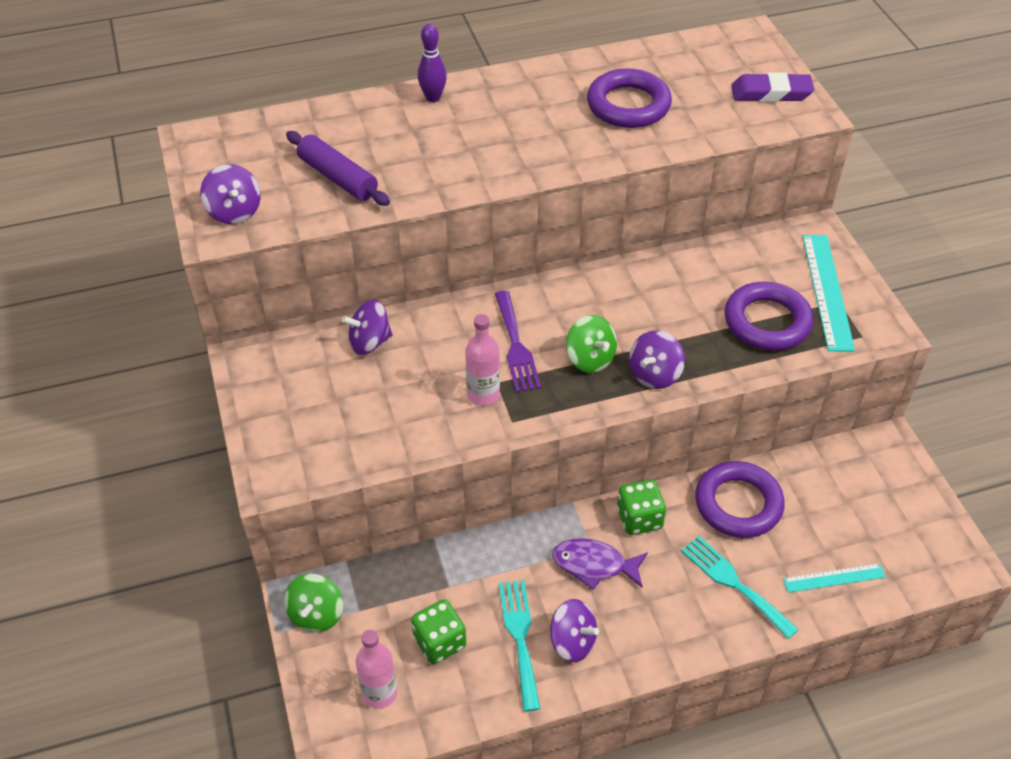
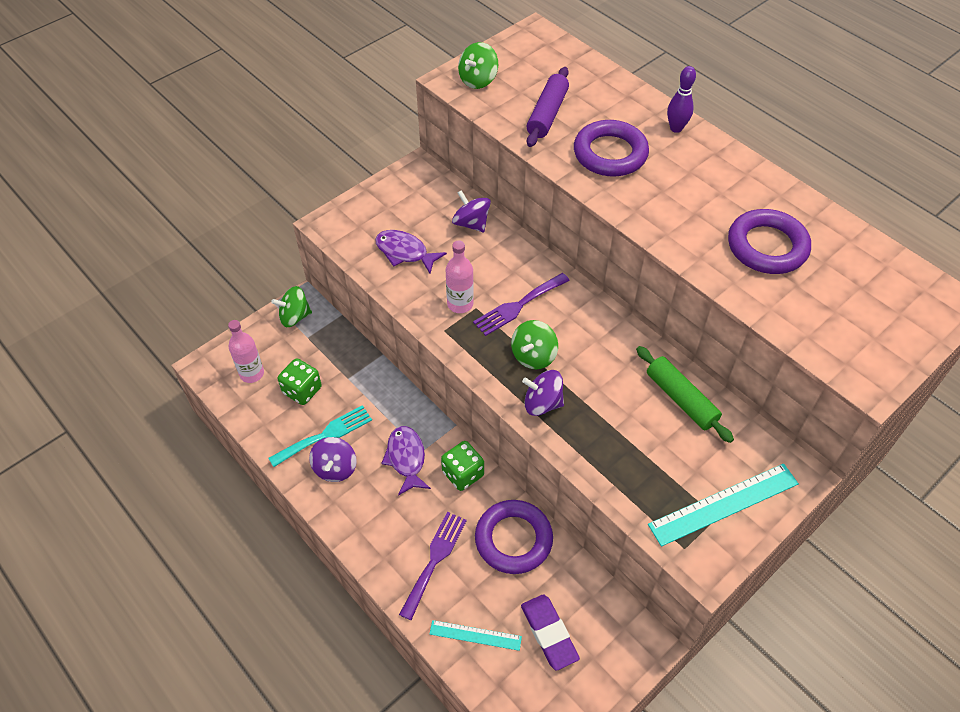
camera: 65 degrees right, 5 degrees up
purple spinning top [200,164,261,224] -> green spinning top [458,42,498,89]
turquoise fork [681,536,799,639] -> purple fork [399,512,467,620]
purple ring [725,282,813,351] -> purple ring moved to [574,120,649,176]
purple eraser [731,72,814,102] -> purple eraser moved to [521,594,580,671]
turquoise ruler [783,563,886,593] -> turquoise ruler turned 45 degrees counterclockwise [429,620,522,651]
none -> purple fish [375,230,447,274]
none -> green rolling pin [636,346,734,443]

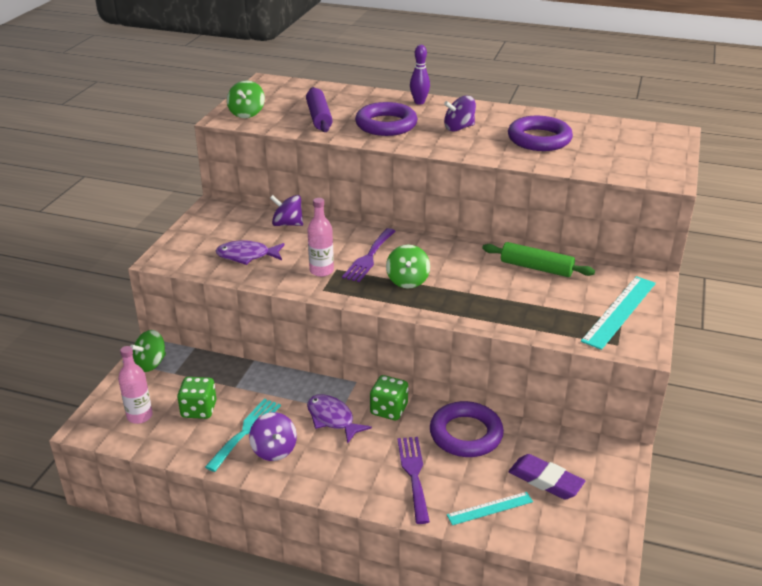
camera: 30 degrees left, 20 degrees down
purple spinning top [522,370,564,416] -> purple spinning top moved to [444,96,476,132]

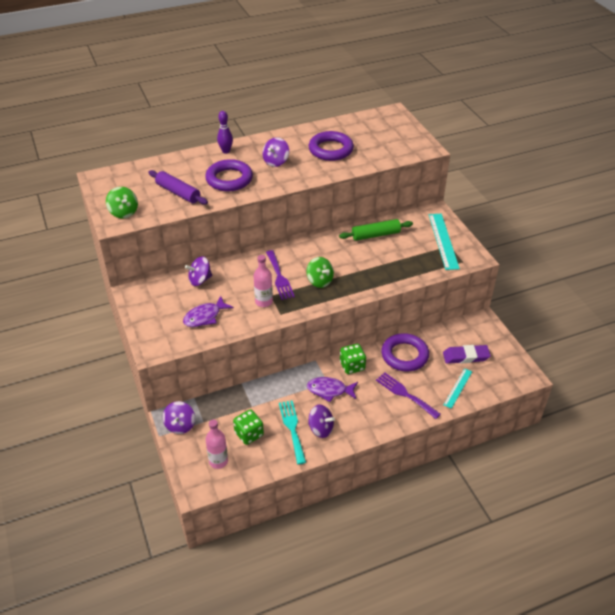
camera: 40 degrees left, 10 degrees up
green spinning top [130,330,166,372] -> purple spinning top [163,401,195,434]

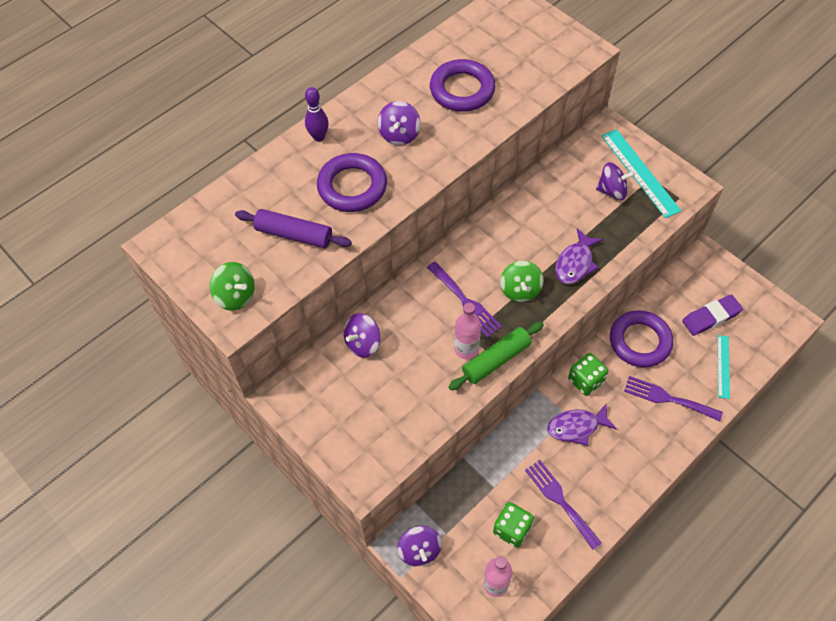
camera: 20 degrees left, 15 degrees up
purple fish [183,296,234,327] -> purple fish moved to [555,228,603,284]
turquoise fork [279,401,306,464] -> purple fork [525,460,602,550]
green spinning top [306,257,334,288] -> green spinning top turned 60 degrees clockwise [500,261,544,302]
purple spinning top [308,405,335,438] -> purple spinning top moved to [596,162,635,200]
green rolling pin [339,219,413,241] -> green rolling pin moved to [449,322,544,390]

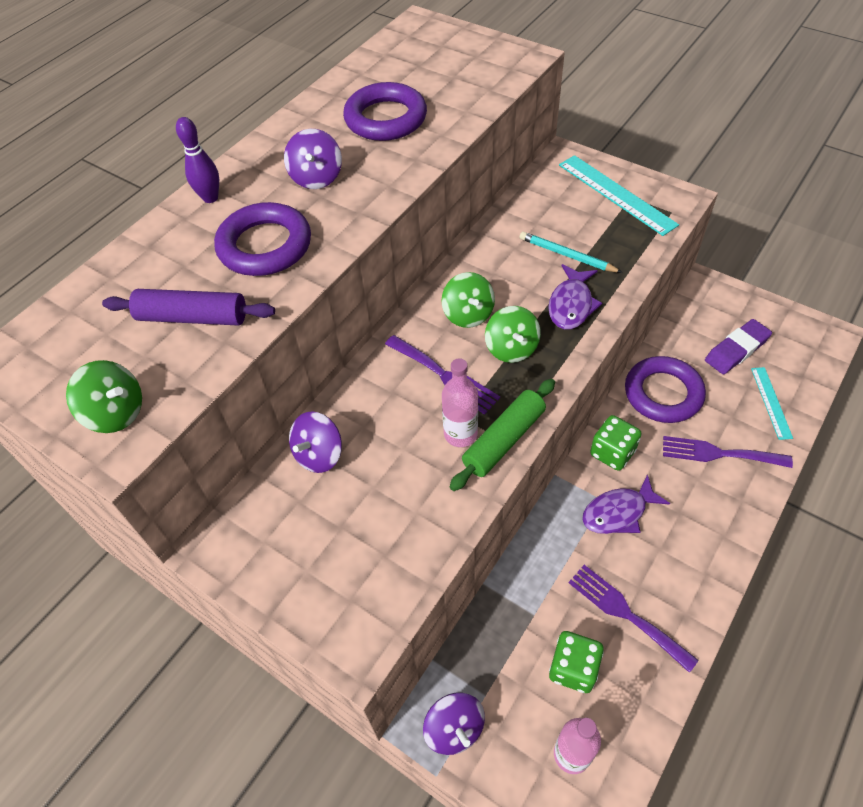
camera: 10 degrees left, 5 degrees down
purple spinning top [596,162,635,200] -> none
none -> green spinning top [441,272,495,328]
none -> turquoise pencil [520,231,623,273]

